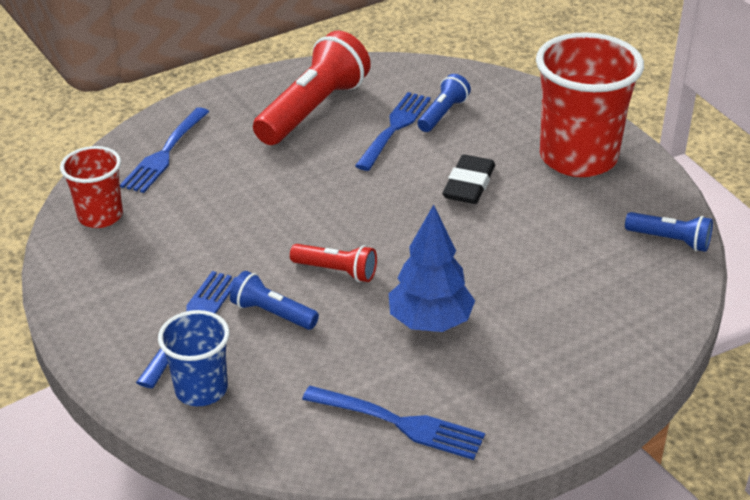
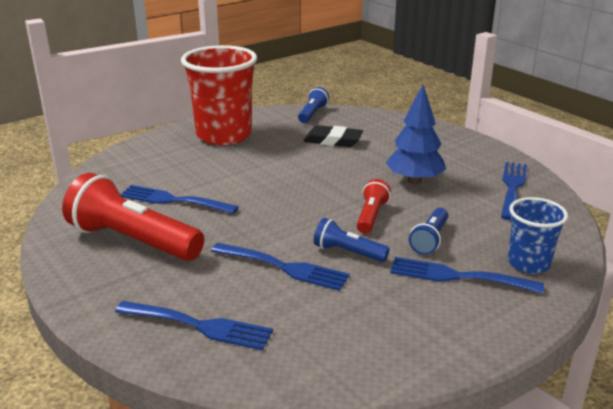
camera: 95 degrees left, 10 degrees down
red cup [60,146,123,228] -> none
blue flashlight [418,74,471,132] -> blue flashlight moved to [314,218,390,262]
black eraser [442,154,495,204] -> black eraser moved to [304,125,363,147]
none -> blue fork [211,243,350,291]

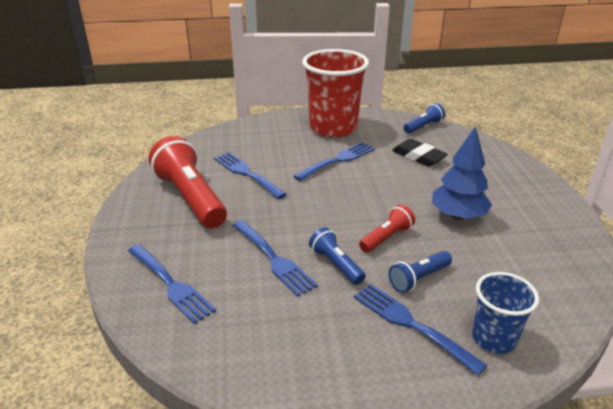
camera: 30 degrees right, 5 degrees up
blue fork [501,162,527,220] -> blue fork moved to [293,142,375,181]

